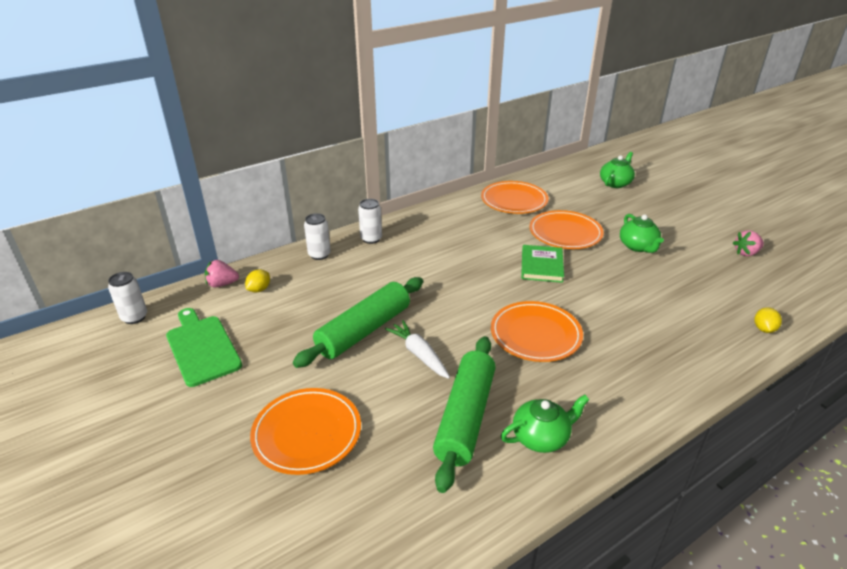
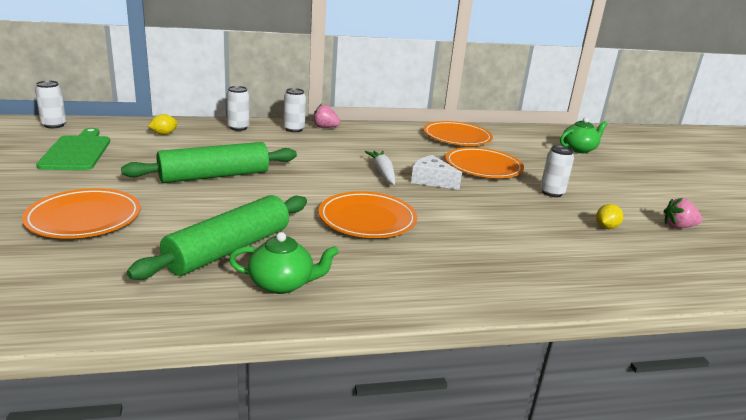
camera: 20 degrees right, 10 degrees down
pink strawberry [205,260,239,287] -> pink strawberry moved to [313,104,340,128]
white carrot [385,320,450,379] -> white carrot moved to [365,151,395,185]
green book [521,245,564,283] -> white cheese [411,155,462,190]
green teapot [620,214,664,253] -> white can [540,145,574,197]
yellow lemon [755,307,782,333] -> yellow lemon moved to [596,204,623,229]

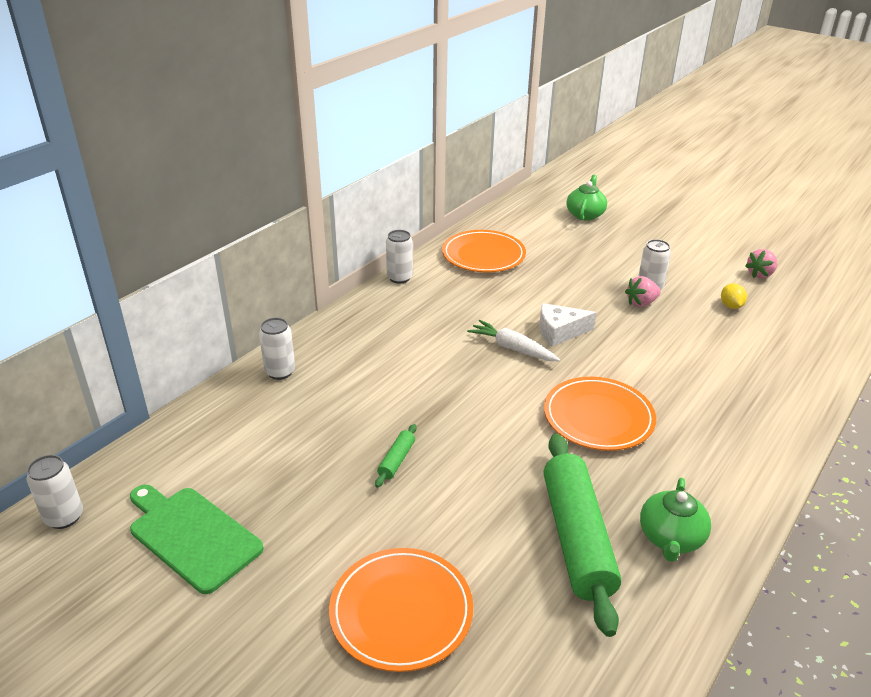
camera: 40 degrees left, 10 degrees up
green rolling pin [121,142,297,183] -> green rolling pin [375,424,417,488], size x0.41
yellow lemon [148,114,178,135] -> none
green teapot [229,232,339,294] -> green teapot turned 150 degrees clockwise [640,478,711,562]
white can [283,88,306,132] -> white can moved to [386,230,413,284]
pink strawberry [313,104,340,128] -> pink strawberry moved to [625,276,661,307]
orange plate [445,147,524,178] -> none

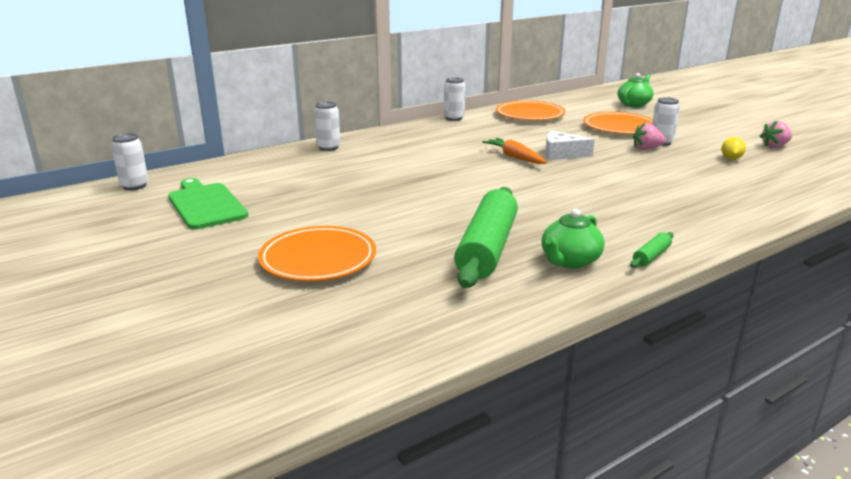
camera: 20 degrees right, 10 degrees down
green rolling pin [375,424,417,488] -> green rolling pin moved to [630,232,674,268]
white carrot [467,320,560,361] -> orange carrot [482,138,547,164]
orange plate [544,377,656,451] -> orange plate moved to [583,112,653,134]

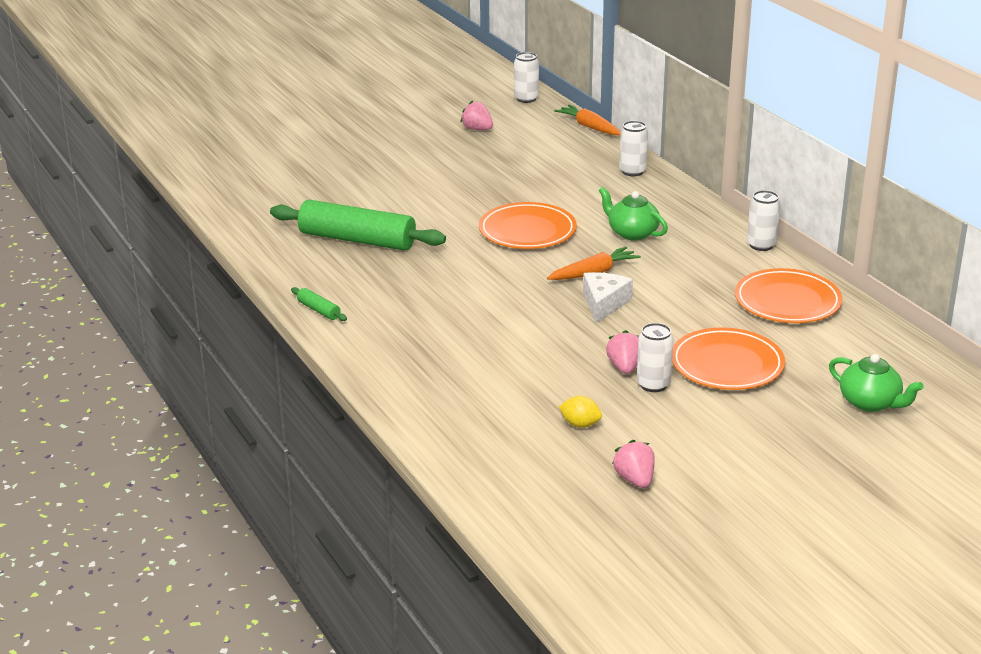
camera: 95 degrees right, 5 degrees up
green cutting board [168,178,248,229] -> pink strawberry [460,100,493,130]
orange plate [258,226,376,281] -> orange plate moved to [479,202,577,249]
green teapot [542,209,605,269] -> green teapot moved to [599,187,668,241]
none -> orange carrot [554,105,621,135]

